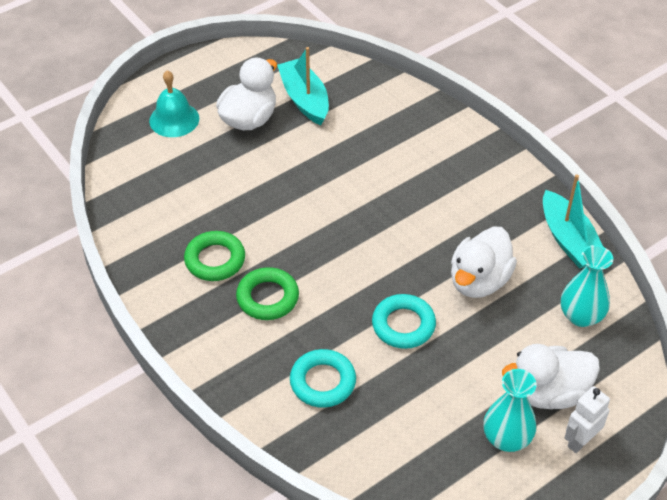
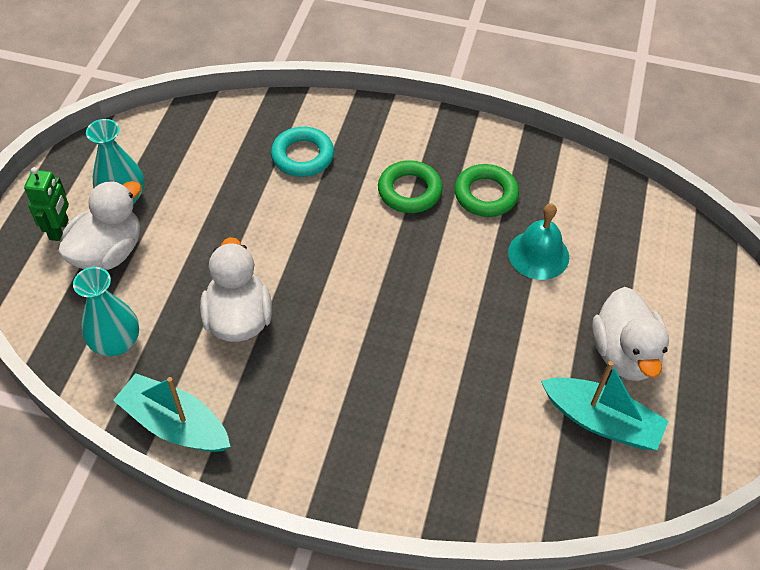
camera: 140 degrees right, 5 degrees up
turquoise bell [149,70,199,137] -> turquoise bell moved to [508,203,569,280]
turquoise ring [372,294,436,349] -> none
white robot [564,386,610,453] -> green robot [24,167,69,241]

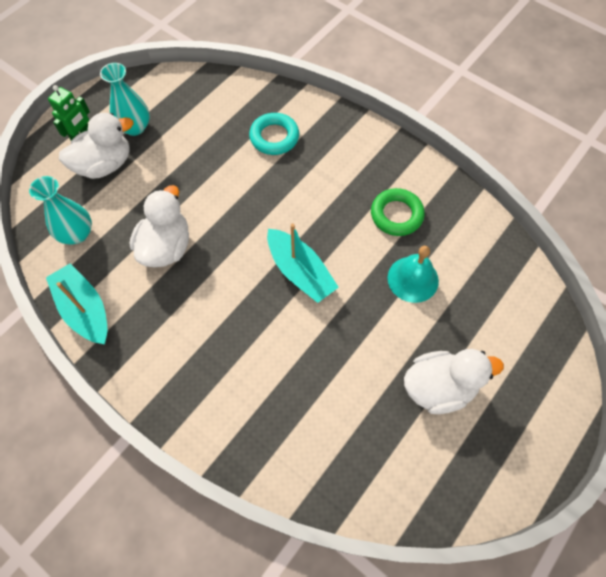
camera: 25 degrees right, 10 degrees up
green ring [378,160,443,213] -> none
turquoise boat [541,361,668,450] -> turquoise boat moved to [267,224,339,303]
white duck [592,287,669,381] -> white duck turned 120 degrees counterclockwise [404,349,504,414]

